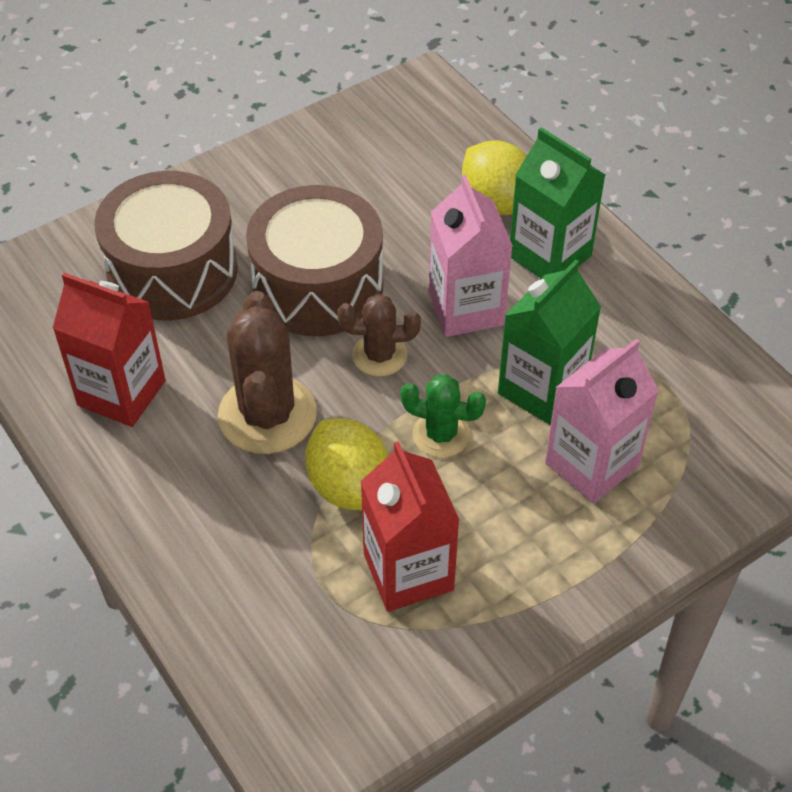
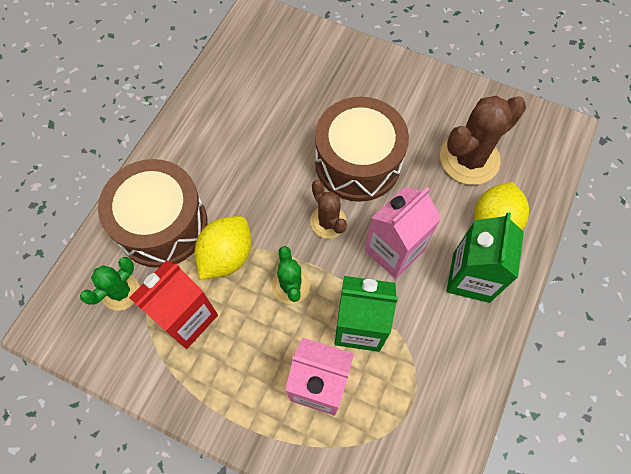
camera: 60 degrees right, 15 degrees up
red carton [53,272,166,427] -> none
brown drum [94,171,238,320] -> brown drum moved to [98,159,208,268]
brown cactus [218,291,317,454] -> brown cactus moved to [440,96,526,185]
none -> green cactus [80,257,140,311]

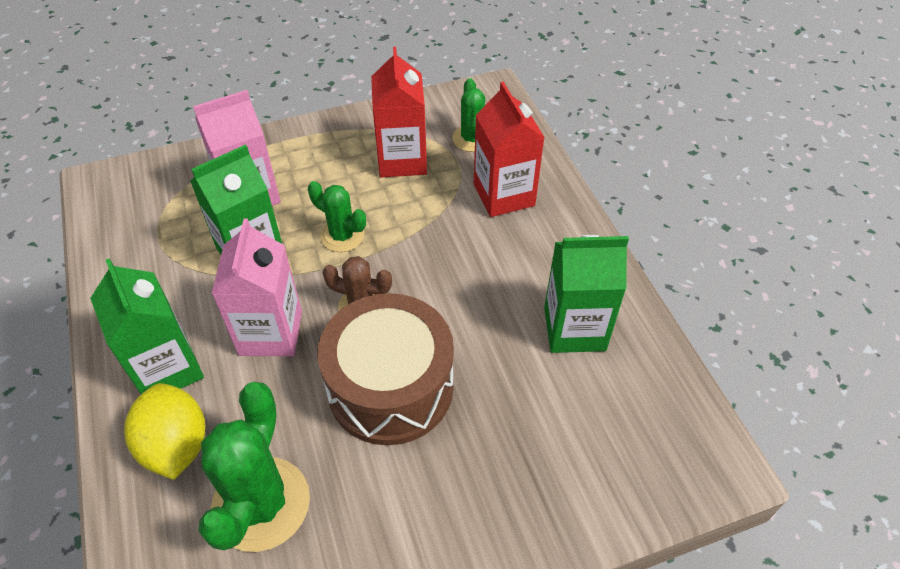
camera: 135 degrees right, 15 degrees down
brown drum [98,159,208,268] -> red carton [474,82,545,217]
yellow lemon [195,216,252,279] -> none
brown cactus [440,96,526,185] -> green cactus [199,382,310,552]
none -> green carton [544,235,629,353]

